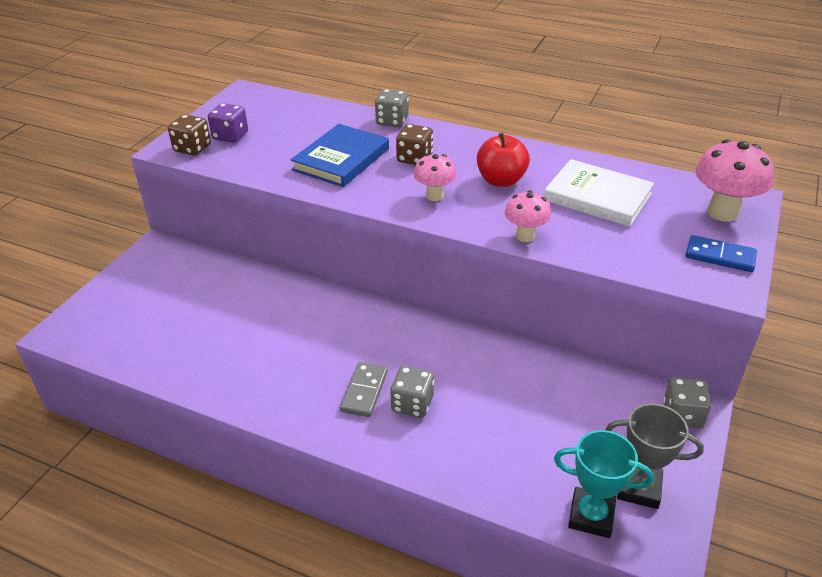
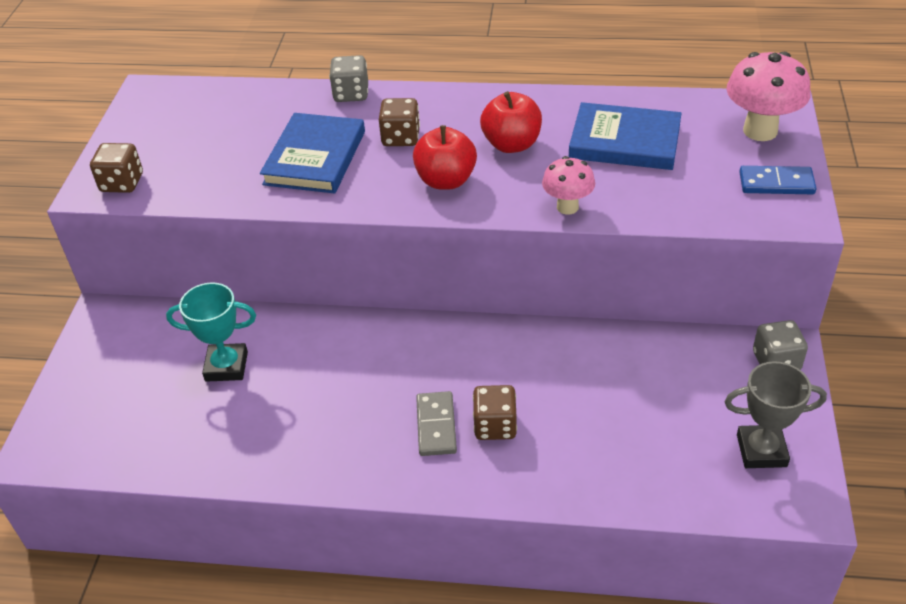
camera: 15 degrees left, 5 degrees up
purple dice [208,103,248,143] -> none
grey dice [390,366,434,418] -> brown dice [473,385,517,440]
pink mushroom [414,154,457,201] -> red apple [413,125,477,190]
white book [544,159,654,227] -> blue book [569,102,682,170]
turquoise trophy [554,430,654,538] -> turquoise trophy moved to [166,282,256,382]

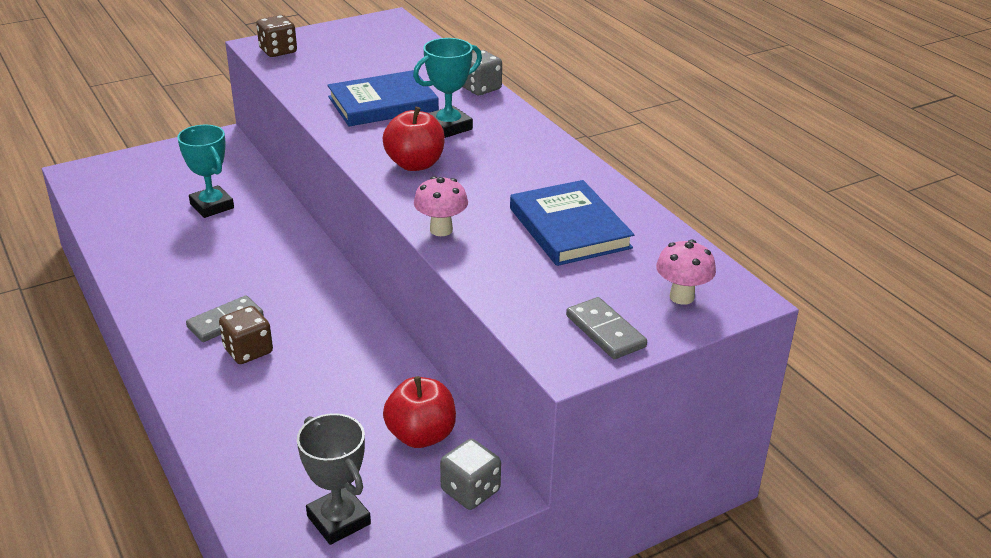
camera: 50 degrees right, 10 degrees down
brown dice [379,98,420,146] -> turquoise trophy [413,38,482,138]
red apple [480,91,542,153] -> red apple moved to [383,376,456,448]
pink mushroom [726,52,811,141] -> pink mushroom [656,240,716,305], size x0.61
blue domino [739,166,817,194] -> grey domino [566,297,647,359]

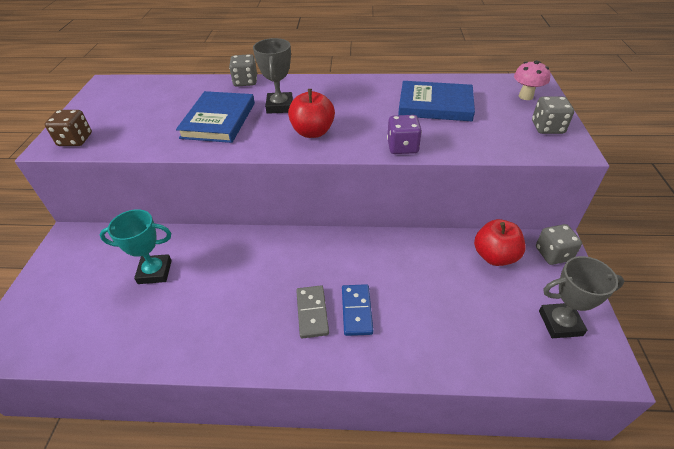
camera: 55 degrees left, 10 degrees up
brown dice [219,306,273,364] -> blue domino [342,284,373,336]
turquoise trophy [413,38,482,138] -> grey trophy [253,38,293,114]
pink mushroom [414,176,468,236] -> purple dice [387,115,422,154]
grey domino [566,297,647,359] -> grey dice [532,96,574,134]

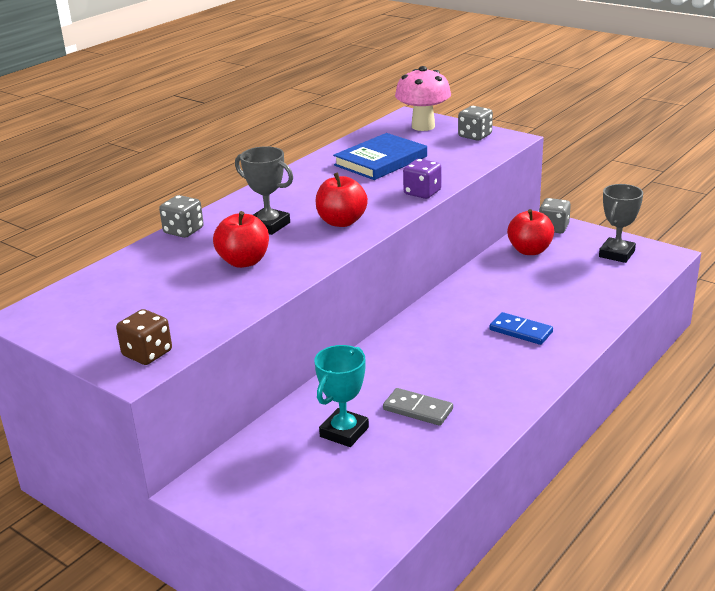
camera: 55 degrees left, 15 degrees down
blue book [176,91,255,143] -> red apple [213,211,269,268]
grey domino [296,285,329,339] -> grey domino moved to [383,388,453,426]
pink mushroom [514,60,551,100] -> pink mushroom [395,66,451,131], size x1.63

